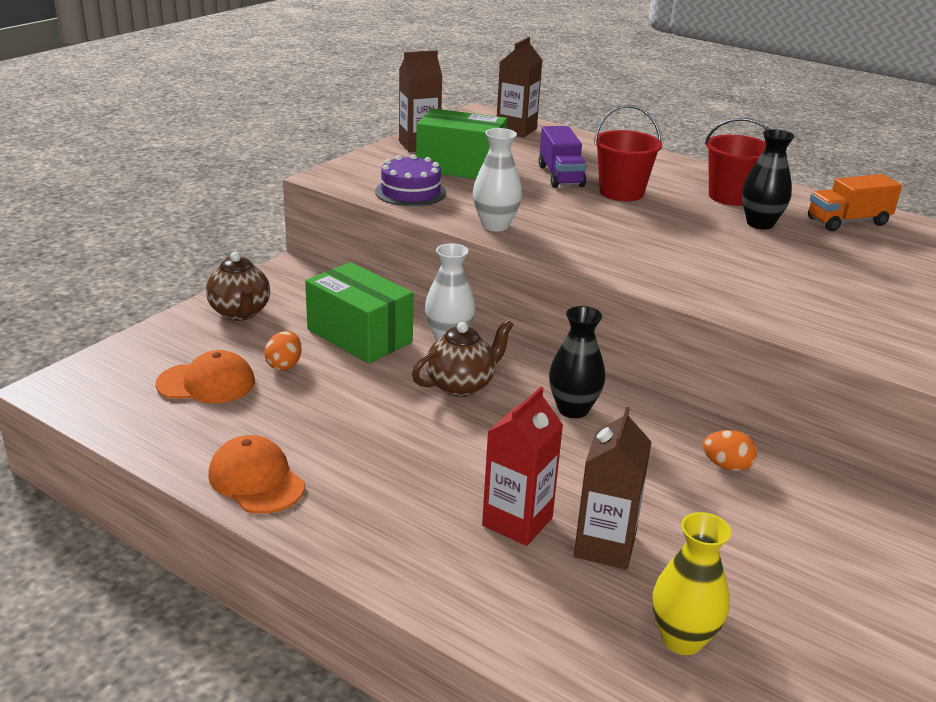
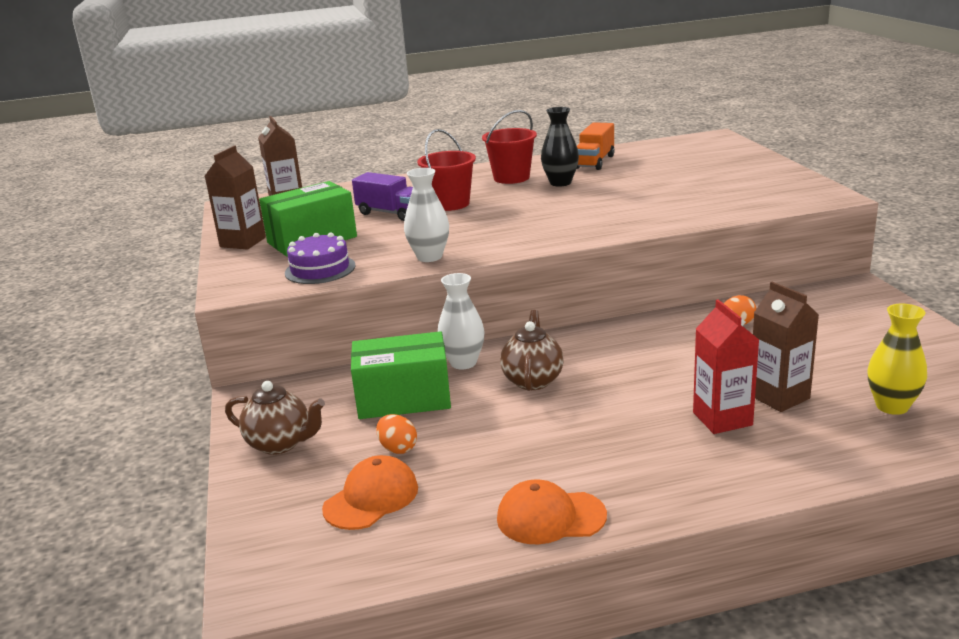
camera: 45 degrees left, 5 degrees down
black vase [549,306,605,418] -> none

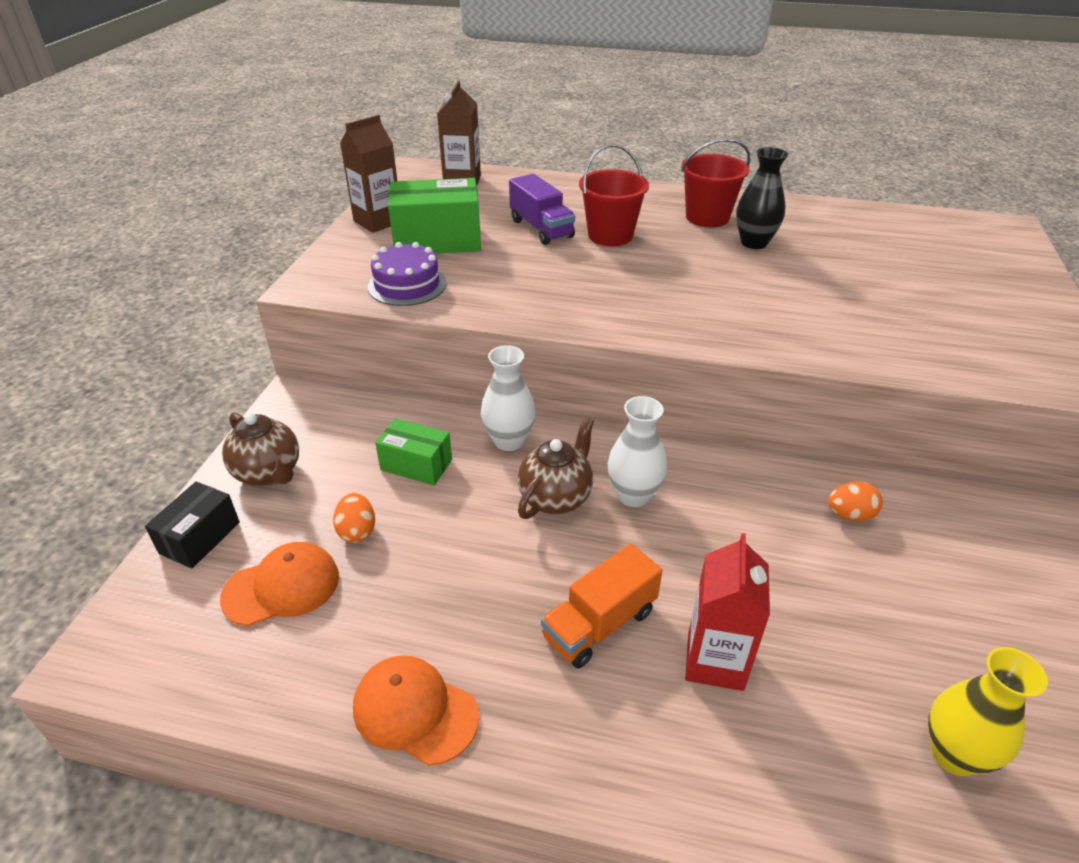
camera: 25 degrees right, 15 degrees up
green box [351,331,451,419] -> green box [375,418,452,485], size x0.60
white vase [404,168,449,262] -> white vase moved to [607,396,667,507]
orange truck [576,122,615,170] -> orange truck moved to [541,544,663,669]
brown carton [753,282,819,412] -> none
none -> black box [145,481,240,569]

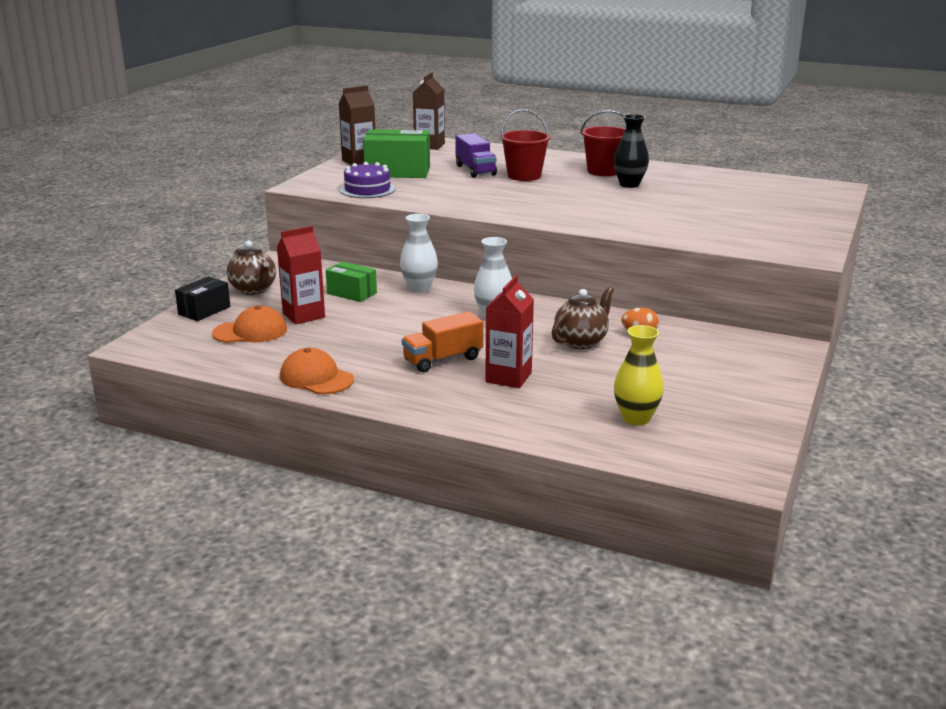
camera: 10 degrees right, 15 degrees down
orange egg [333,493,375,543] -> red carton [277,226,325,325]
brown teapot [518,417,594,519] -> brown teapot moved to [552,286,614,349]

